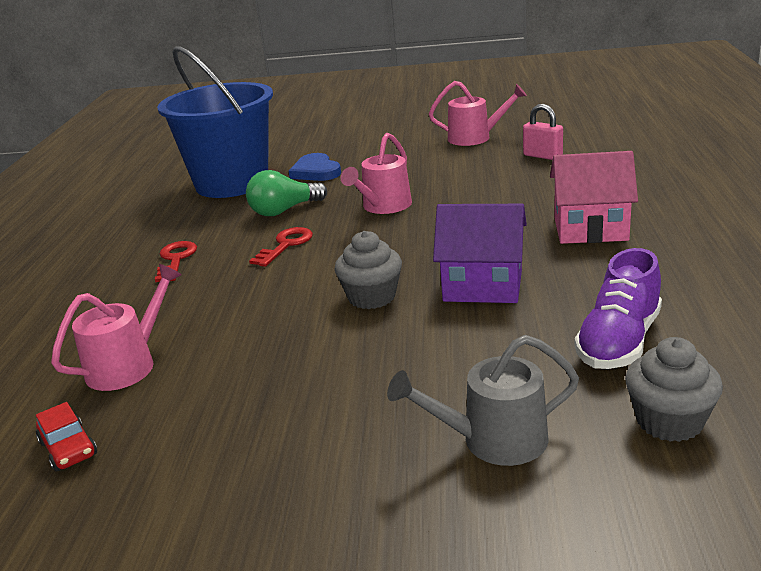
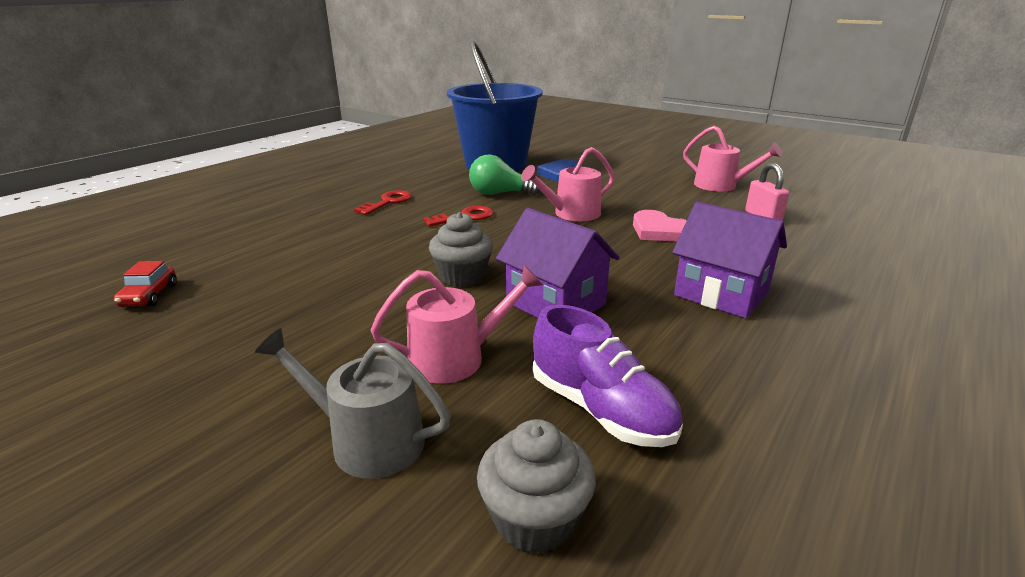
camera: 30 degrees right, 0 degrees up
pink watering can [51,264,182,391] -> pink watering can moved to [371,265,543,384]
pink house [550,151,638,244] -> purple house [672,202,787,318]
purple shoe [574,248,662,369] -> purple shoe turned 105 degrees counterclockwise [533,305,683,447]
none -> pink heart [633,210,687,242]

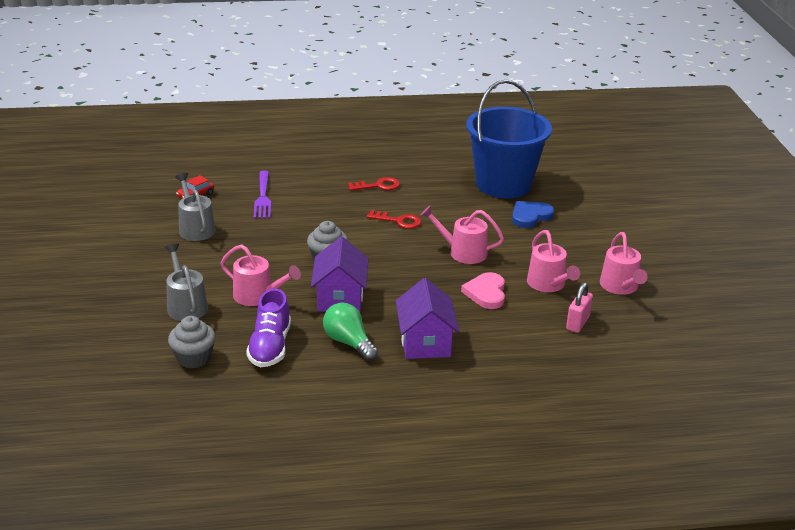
camera: 45 degrees right, 5 degrees up
green light bulb [469,155,541,195] -> green light bulb moved to [323,302,378,361]
none -> grey watering can [175,173,216,241]
none -> purple fork [254,171,271,218]
none -> pink watering can [527,230,580,292]

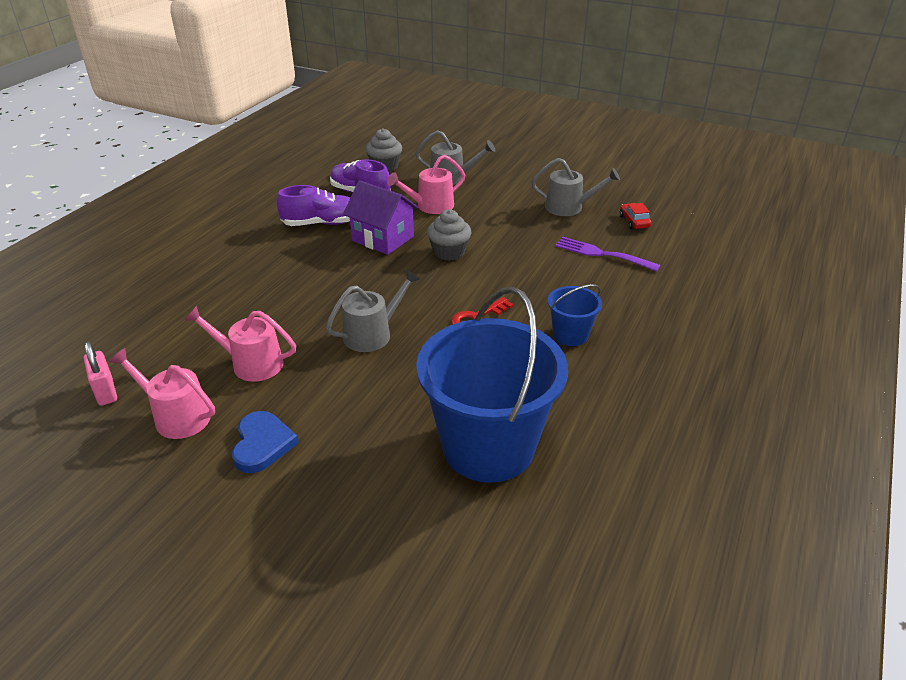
camera: 125 degrees right, 5 degrees up
green light bulb [323,302,378,361] -> purple shoe [277,185,350,226]
red key [348,177,400,191] -> blue bucket [548,284,602,346]
purple house [396,278,459,359] -> none
pink watering can [420,206,504,264] -> grey watering can [326,269,421,352]
pink heart [461,272,505,309] -> none
blue heart [512,201,554,228] -> blue heart moved to [232,411,299,473]
pink padlock [566,282,593,333] -> pink padlock moved to [84,342,117,406]

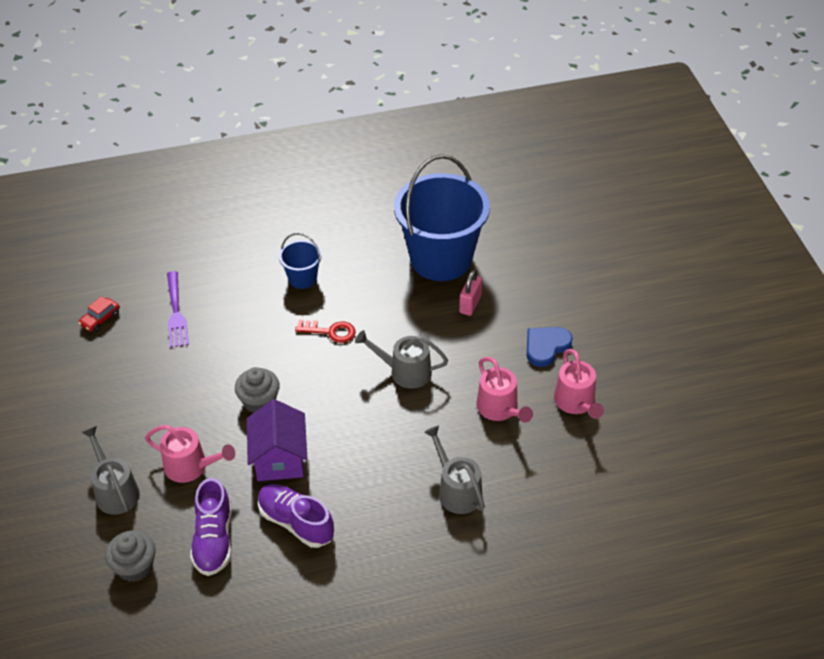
camera: 130 degrees left, 10 degrees up
pink padlock [84,342,117,406] -> pink padlock moved to [459,269,482,316]
grey watering can [532,158,620,216] -> grey watering can moved to [424,426,485,514]

